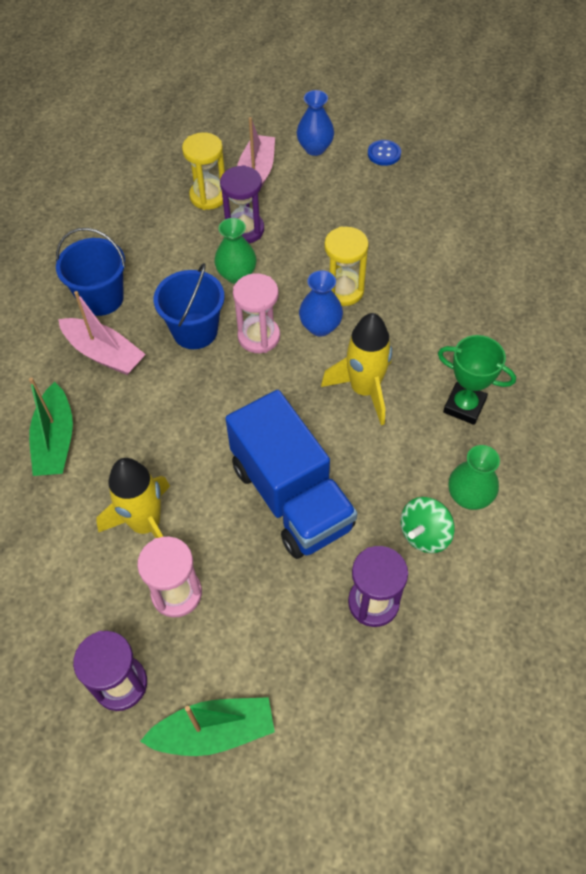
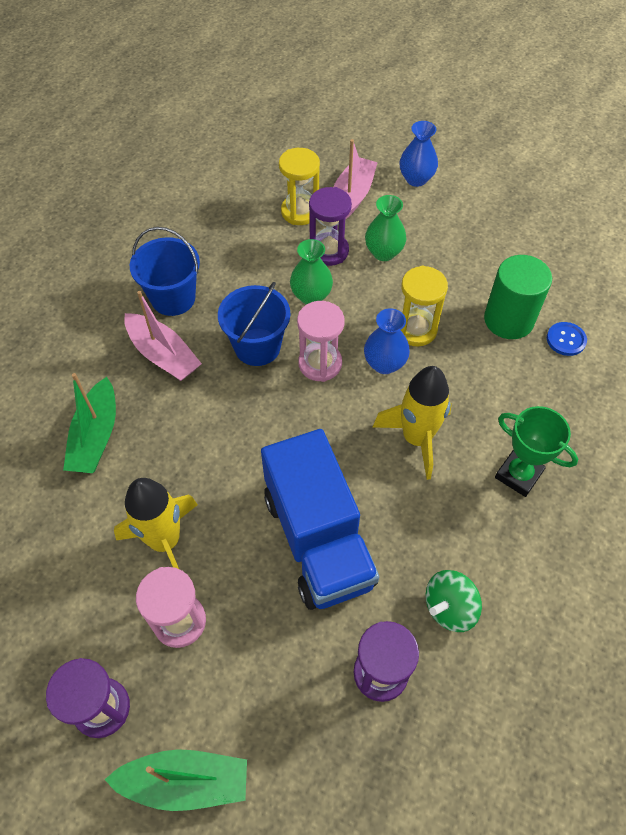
camera: 10 degrees right, 0 degrees up
blue button [368,140,401,166] -> blue button moved to [547,322,587,356]
green vase [448,445,500,510] -> green vase moved to [365,195,406,261]
none -> green cylinder [484,255,552,339]

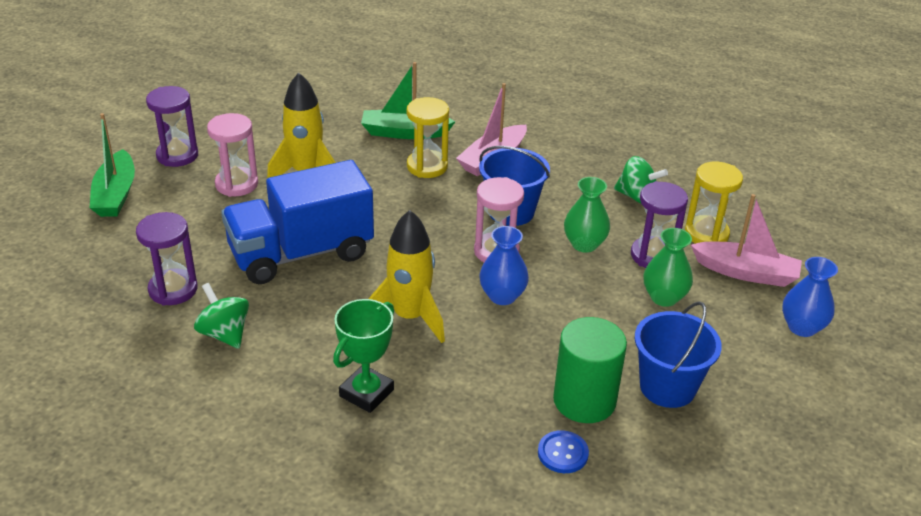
camera: 85 degrees right, 20 degrees down
blue bucket [130,227,200,316] -> blue bucket moved to [635,301,722,408]
yellow hourglass [401,266,448,346] -> yellow hourglass moved to [407,97,449,178]
none -> green spinning top [614,156,668,203]

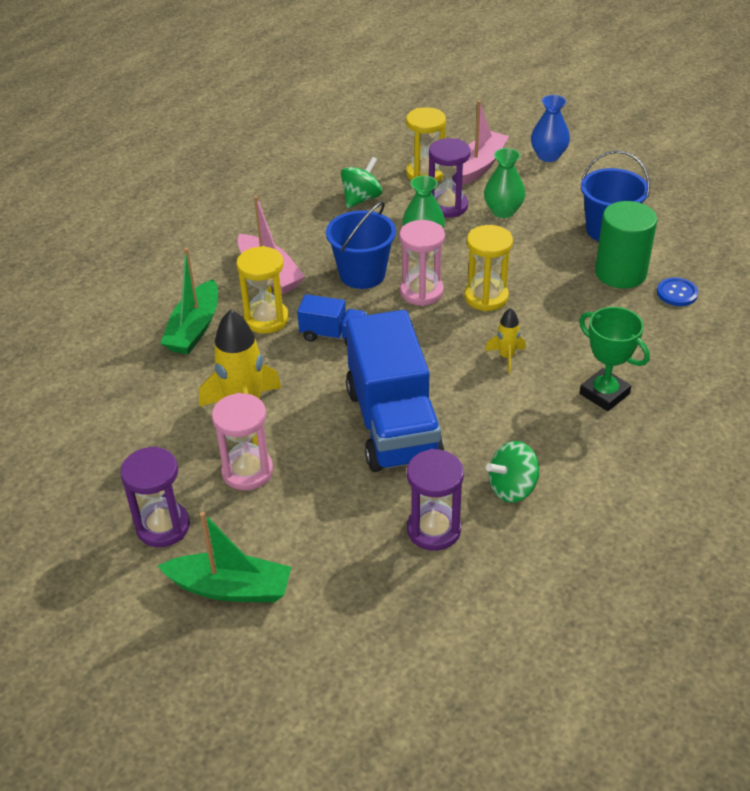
camera: 75 degrees left, 5 degrees up
yellow rocket [368,210,445,343] -> yellow rocket [485,308,526,373], size x0.50
blue vase [479,226,529,305] -> yellow hourglass [464,225,513,311]
none -> blue truck [297,294,367,346]

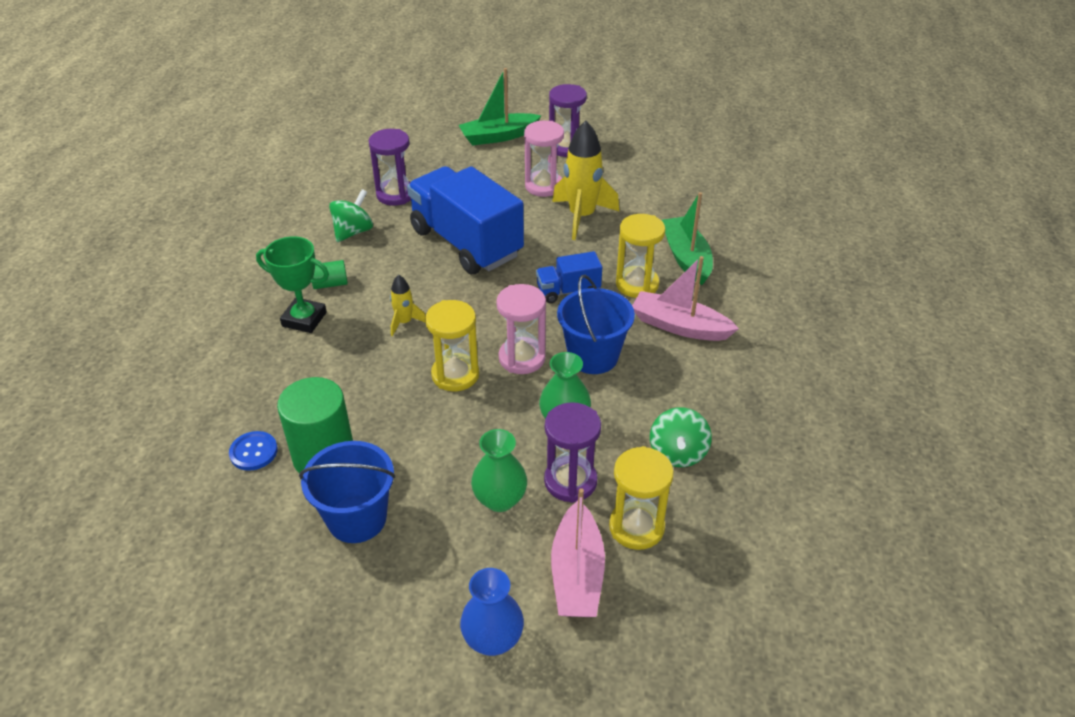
camera: 150 degrees right, 0 degrees up
none -> green cylinder [312,260,348,289]

